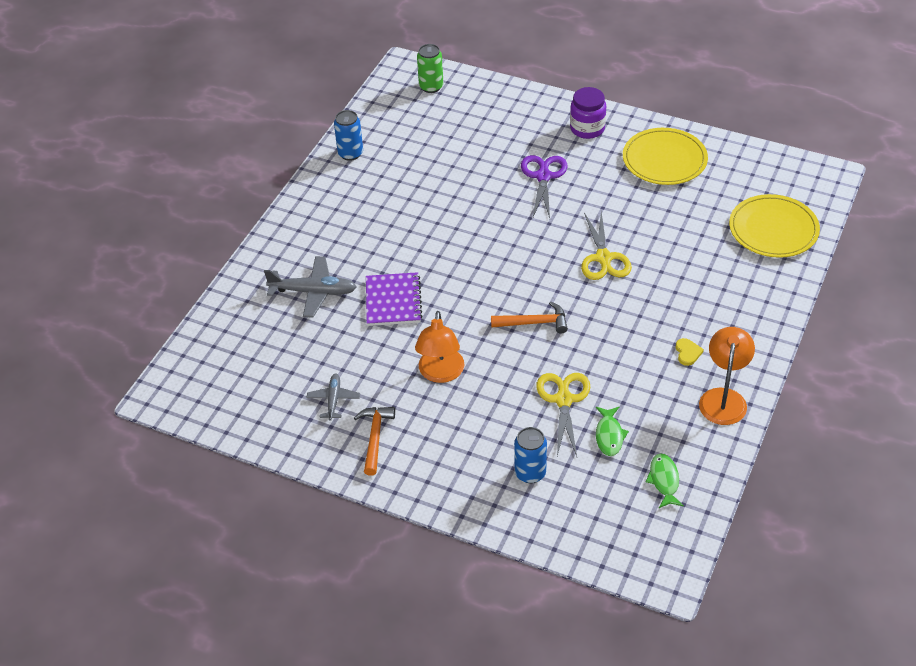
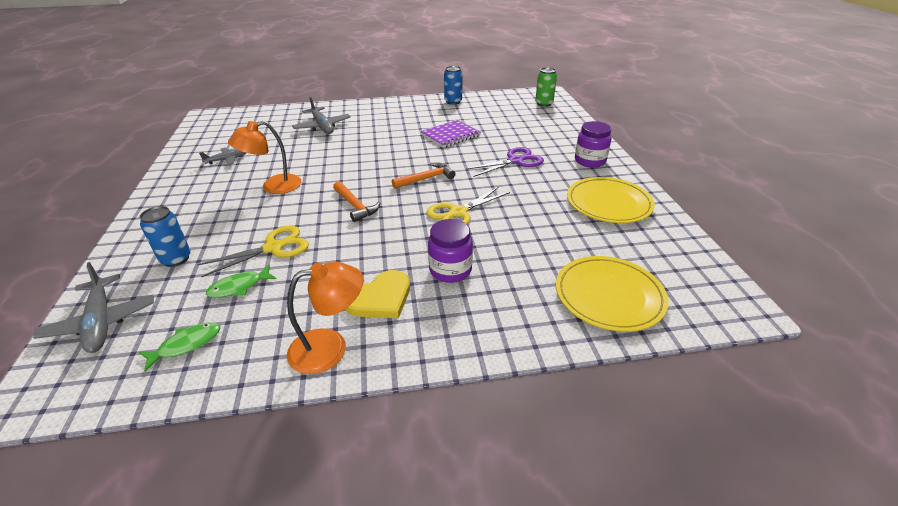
camera: 55 degrees right, 10 degrees down
orange hammer [354,407,395,476] -> orange hammer moved to [392,163,455,189]
purple notebook [366,272,423,326] -> purple notebook moved to [421,120,481,148]
yellow heart [676,338,704,366] -> yellow heart [345,270,410,318], size x1.95
none -> grey plane [33,262,154,353]
none -> purple jar [428,219,473,283]

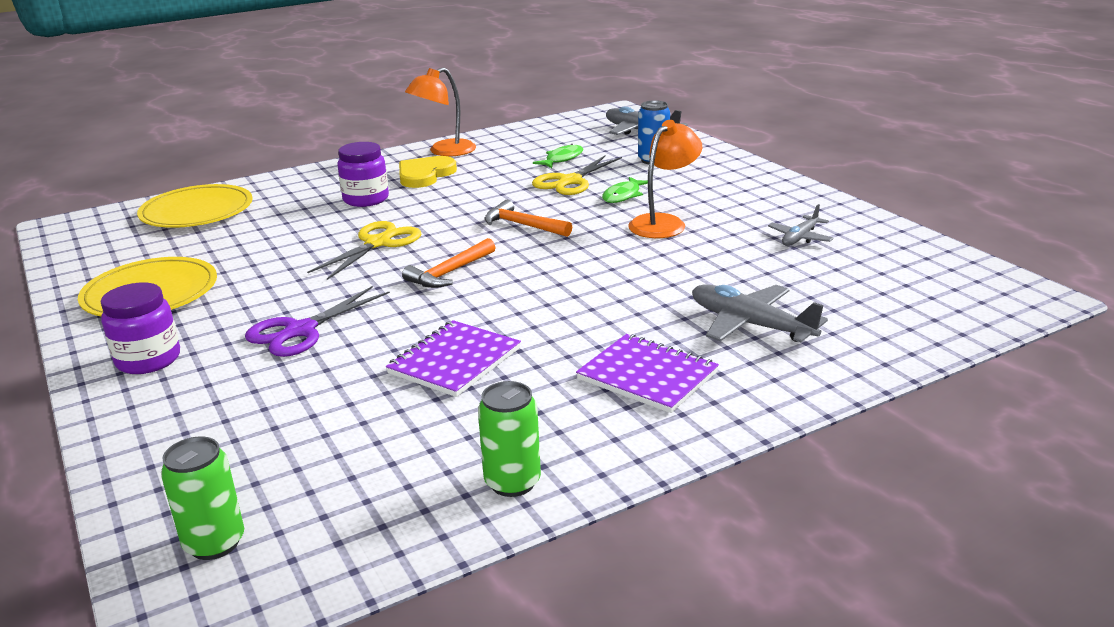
camera: 160 degrees right, 10 degrees down
green fish [139,322,220,372] -> green fish moved to [602,177,648,203]
blue can [444,66,463,105] -> green can [478,381,541,497]
none -> purple notebook [576,334,719,413]

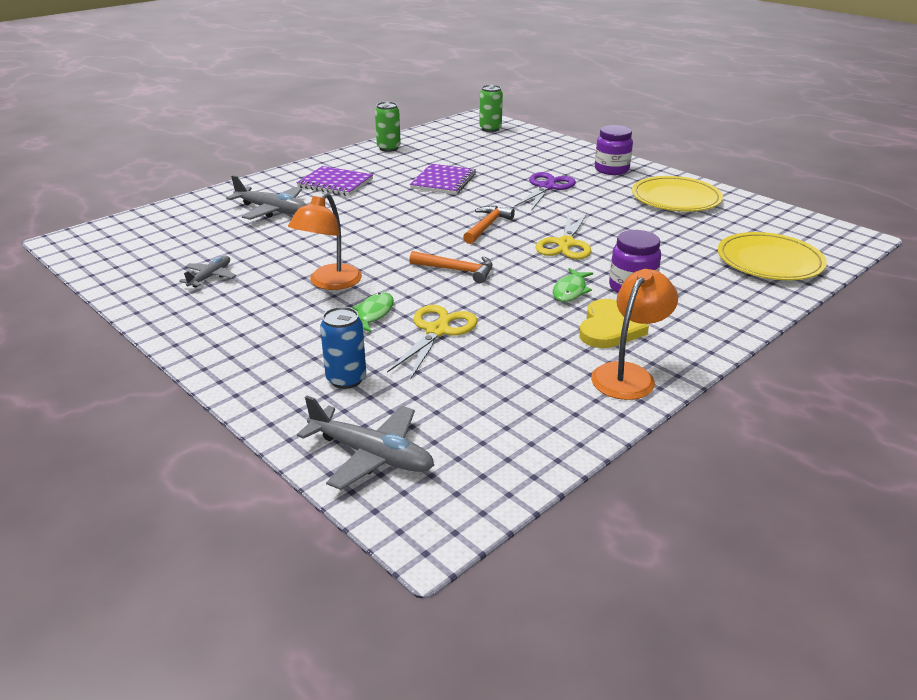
camera: 165 degrees right, 5 degrees up
green fish [533,144,583,168] -> green fish moved to [553,268,593,302]

